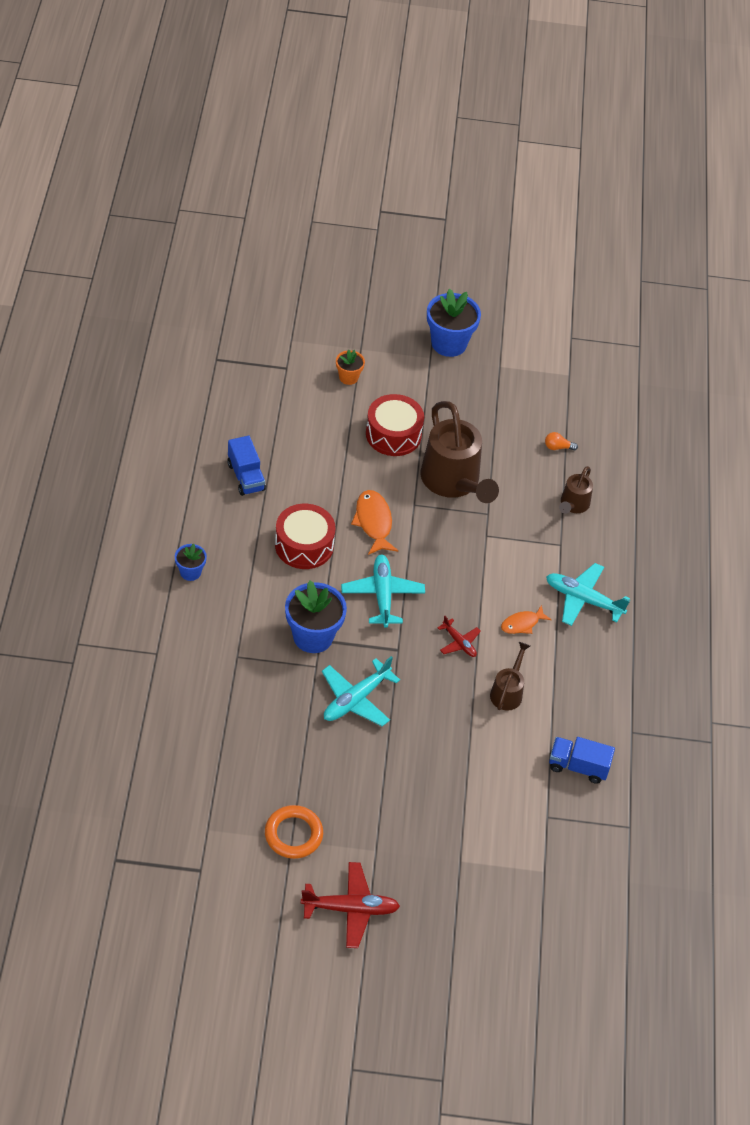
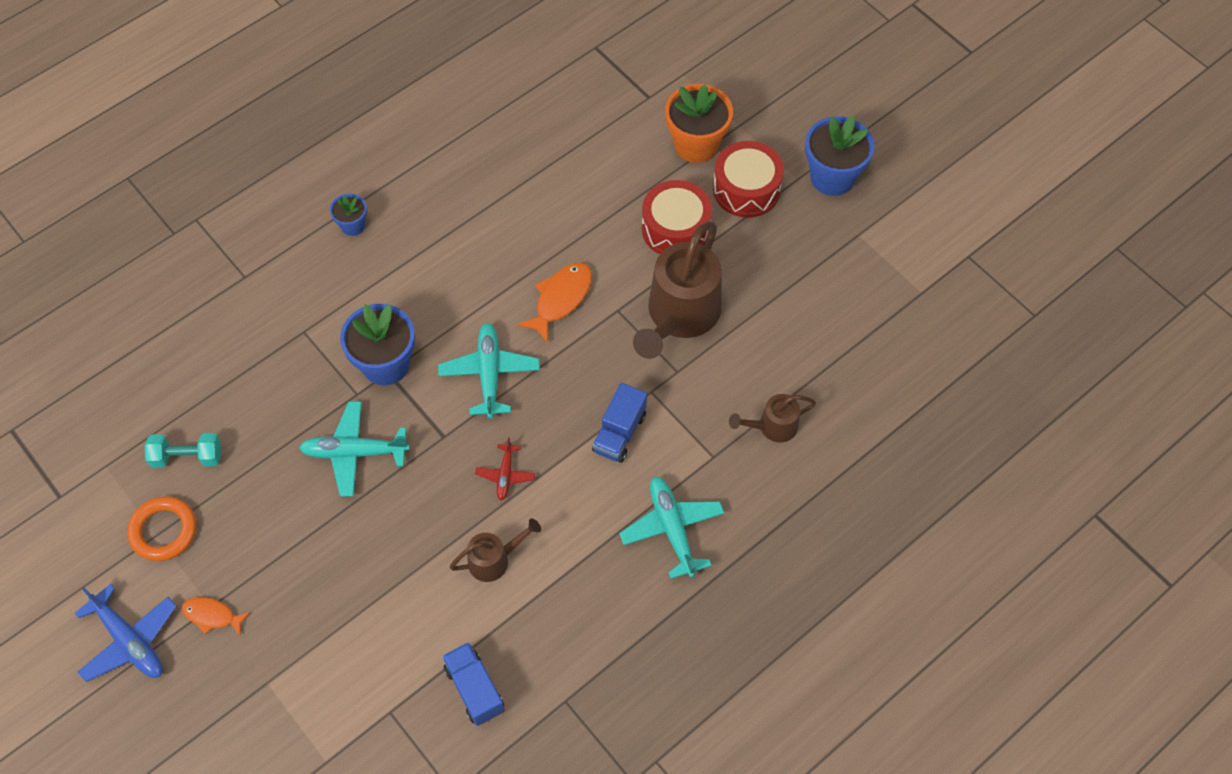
camera: 50 degrees right, 10 degrees up
blue truck [227,436,266,496] -> blue truck moved to [592,383,647,463]
red drum [275,504,336,569] -> red drum moved to [713,141,784,218]
red plane [301,862,400,948] -> blue plane [75,584,177,682]
orange flower pot [336,350,365,385] -> orange flower pot [665,84,733,163], size x1.88
turquoise plane [341,555,425,628] -> turquoise plane turned 45 degrees counterclockwise [438,323,540,419]
orange fish [501,605,552,634] -> orange fish moved to [182,597,251,636]
orange light bulb [545,432,578,450] -> none
none -> turquoise dumbbell [145,433,221,468]

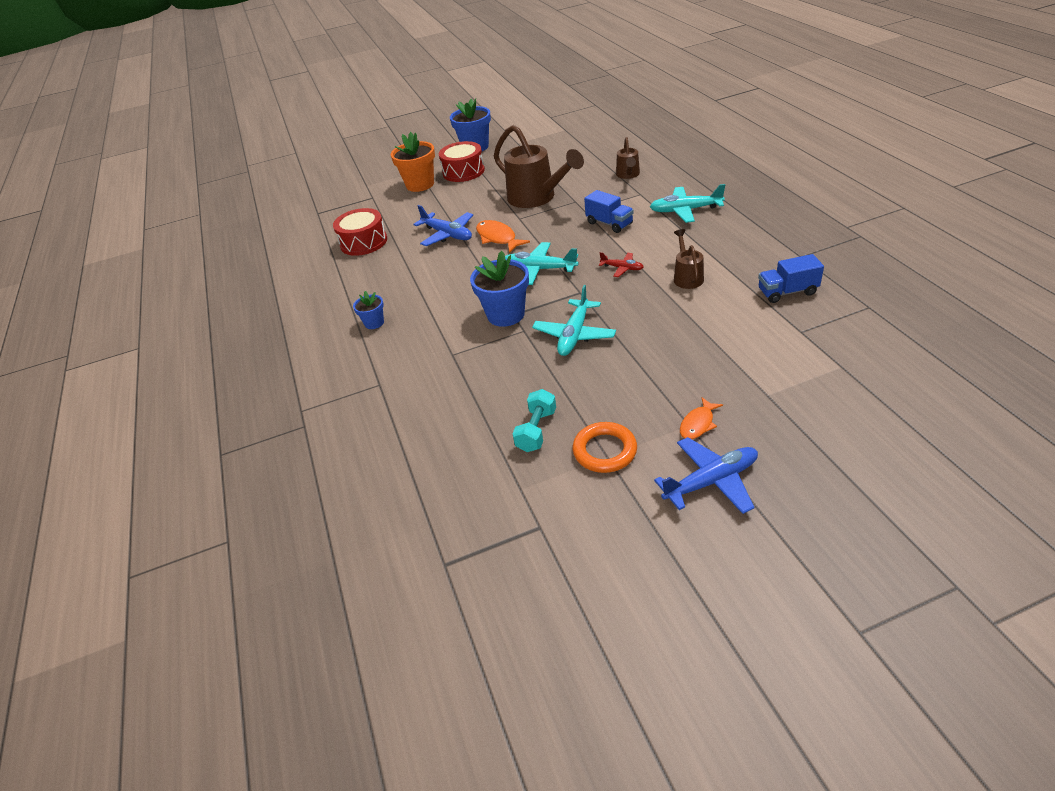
camera: 65 degrees left, 20 degrees down
red drum [642,180,712,254] -> red drum moved to [333,208,387,256]
none -> blue plane [413,205,473,246]

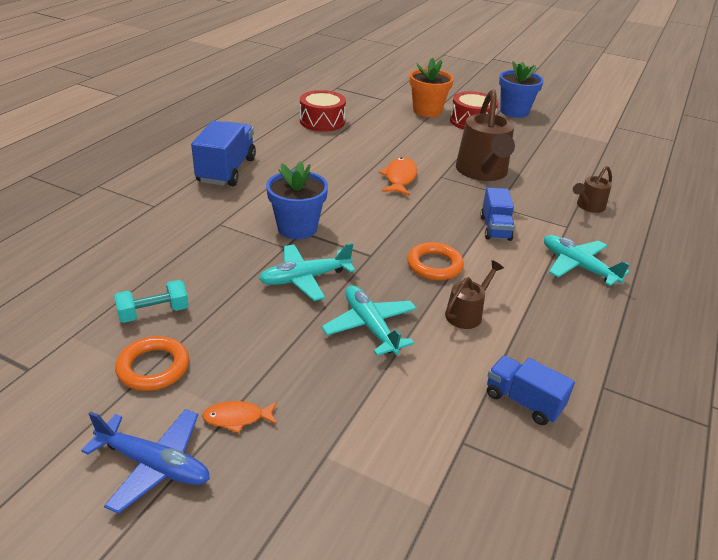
camera: 40 degrees right, 5 degrees down
blue flower pot [353,291,384,329] -> blue truck [191,121,256,186]
blue plane [413,205,473,246] -> none
turquoise plane [505,242,579,285] -> turquoise plane moved to [321,285,417,356]
red plane [599,252,644,277] -> orange ring [407,242,464,280]

